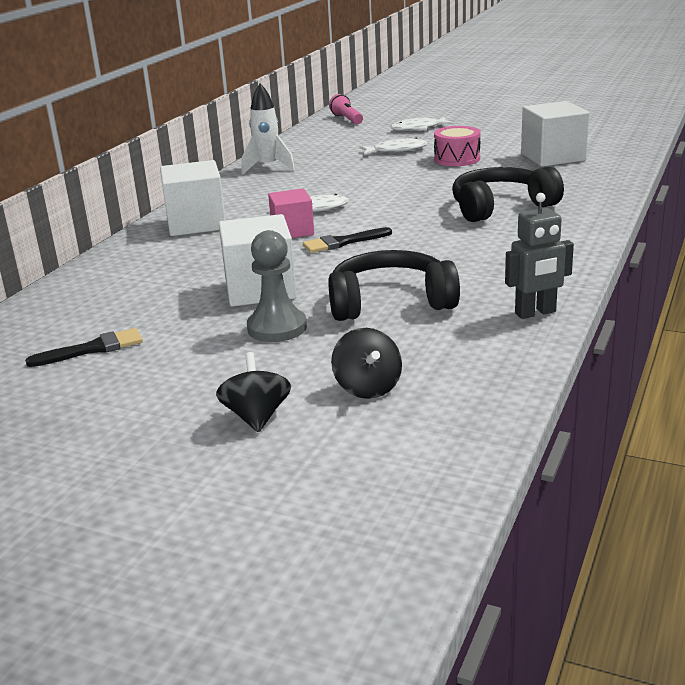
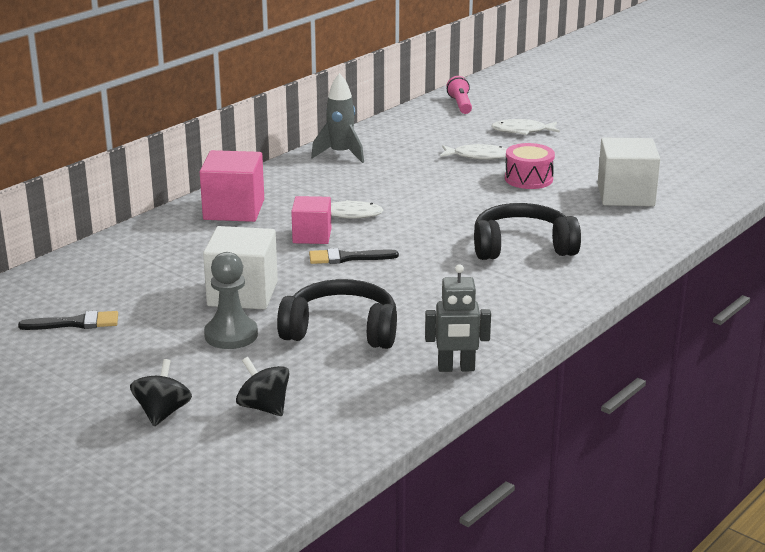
camera: 15 degrees right, 0 degrees up
white cube [160,160,226,236] -> pink cube [200,150,264,222]
white rocket [242,83,295,175] -> grey rocket [311,73,364,163]
black spinning top [331,328,402,399] -> black spinning top turned 135 degrees clockwise [236,357,290,416]

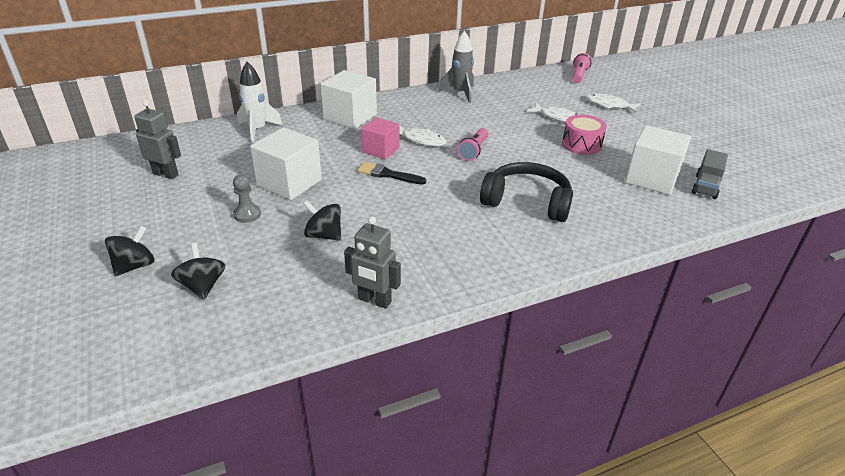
camera: 25 degrees right, 10 degrees up
black brush [18,311,118,330] -> grey robot [134,100,181,179]
pink cube [200,150,264,222] -> white cube [320,70,377,129]
grey pawn [204,252,258,349] -> grey pawn [233,175,261,223], size x0.64
black headphones [277,279,397,349] -> black spinning top [303,200,341,241]
none -> white rocket [237,62,282,143]
none -> pink flashlight [458,128,488,161]
none -> grey truck [692,149,728,199]

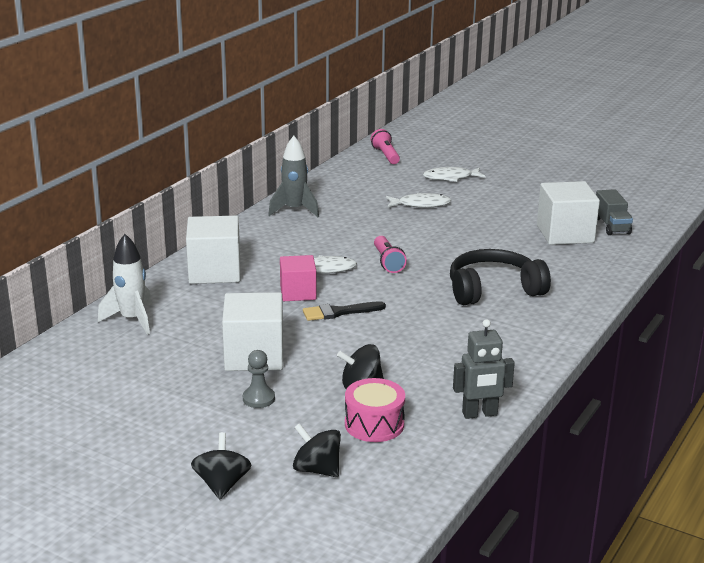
camera: 35 degrees left, 10 degrees down
grey robot [134,100,181,179] -> none
pink drum [562,115,607,155] -> pink drum moved to [345,378,405,442]

